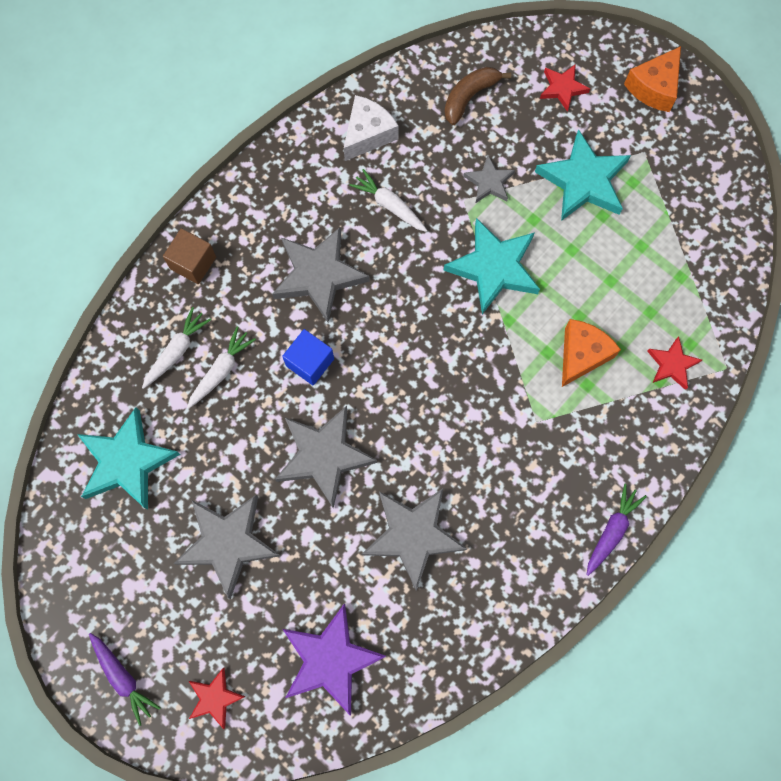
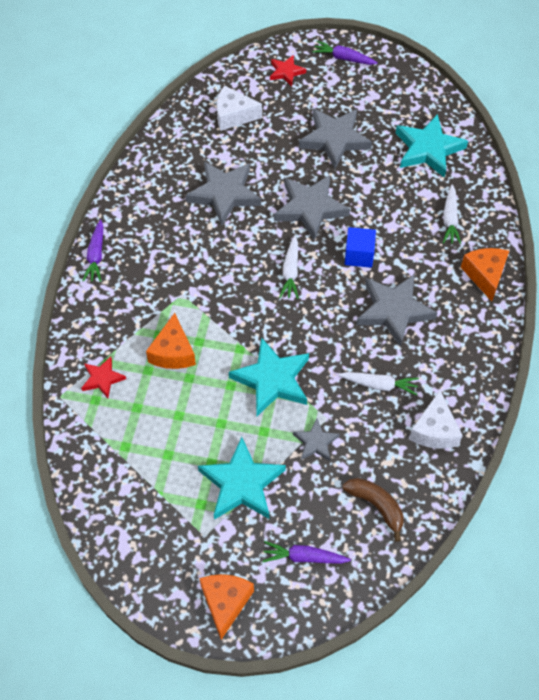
camera: 150 degrees right, 15 degrees down
brown cube [163,228,216,284] -> orange cheese [461,248,509,301]
white carrot [187,326,256,409] -> white carrot moved to [279,235,299,299]
purple star [282,604,386,716] -> white cheese [217,86,262,131]
brown banana [444,67,511,125] -> brown banana turned 60 degrees counterclockwise [343,478,404,542]
red star [540,64,590,112] -> purple carrot [263,541,351,564]

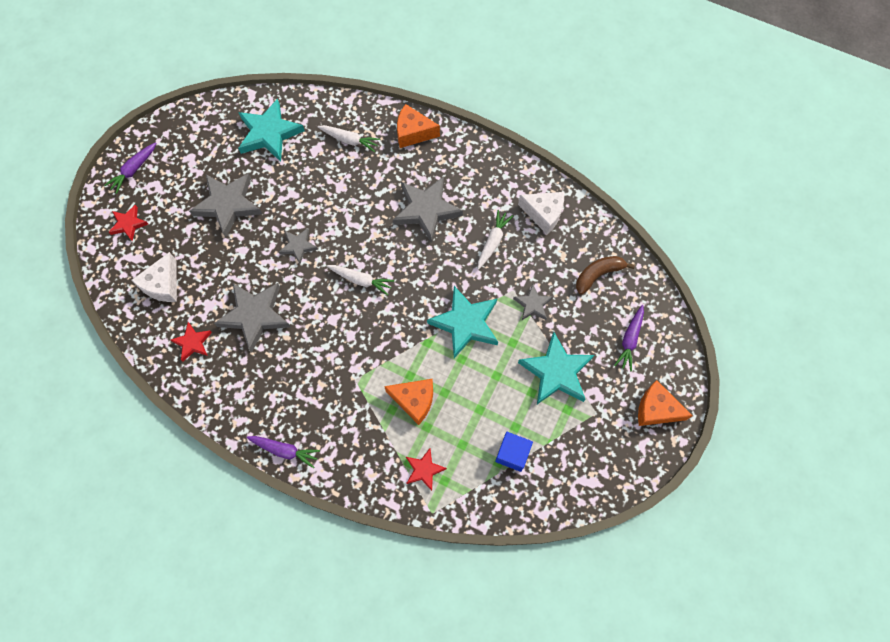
camera: 75 degrees left, 10 degrees up
grey star [274,175,350,241] -> grey star [279,228,318,264], size x0.54
blue cube [345,227,376,268] -> blue cube moved to [495,432,533,472]
none -> red star [171,322,212,362]

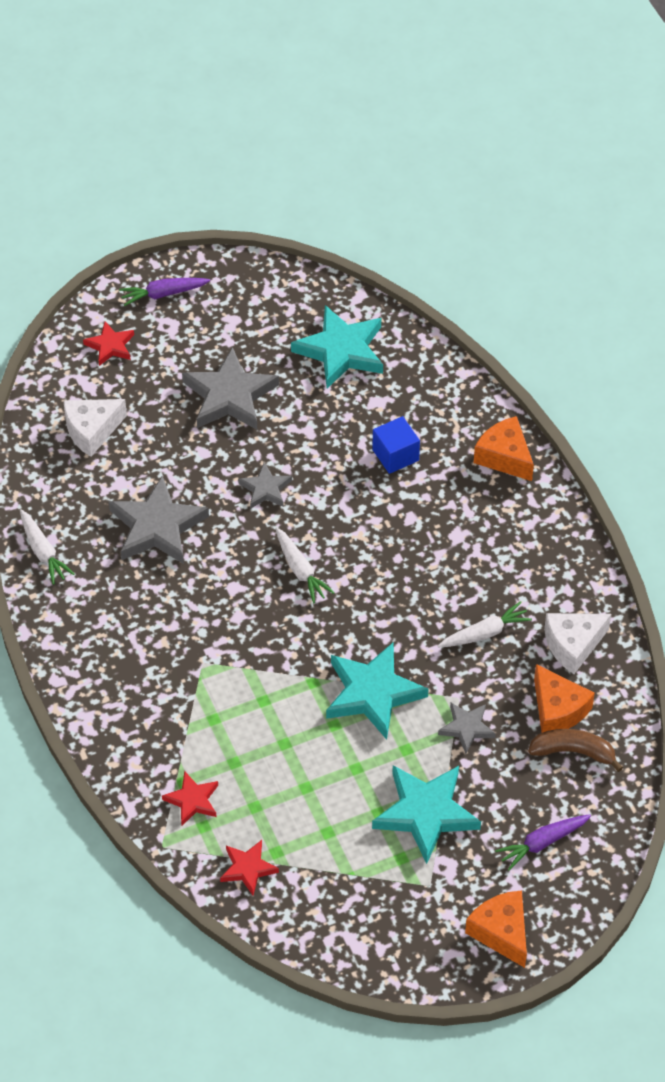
camera: 40 degrees right, 15 degrees down
red star [171,322,212,362] -> red star moved to [220,840,279,895]
purple carrot [246,436,320,468] -> none
white carrot [317,125,380,152] -> white carrot moved to [20,509,74,585]
orange cheese [384,379,433,425] -> orange cheese moved to [534,664,595,733]
grey star [393,177,463,243] -> none
blue cube [495,432,533,472] -> blue cube moved to [372,416,420,474]
white cheese [518,192,564,235] -> white cheese turned 90 degrees clockwise [544,613,611,674]

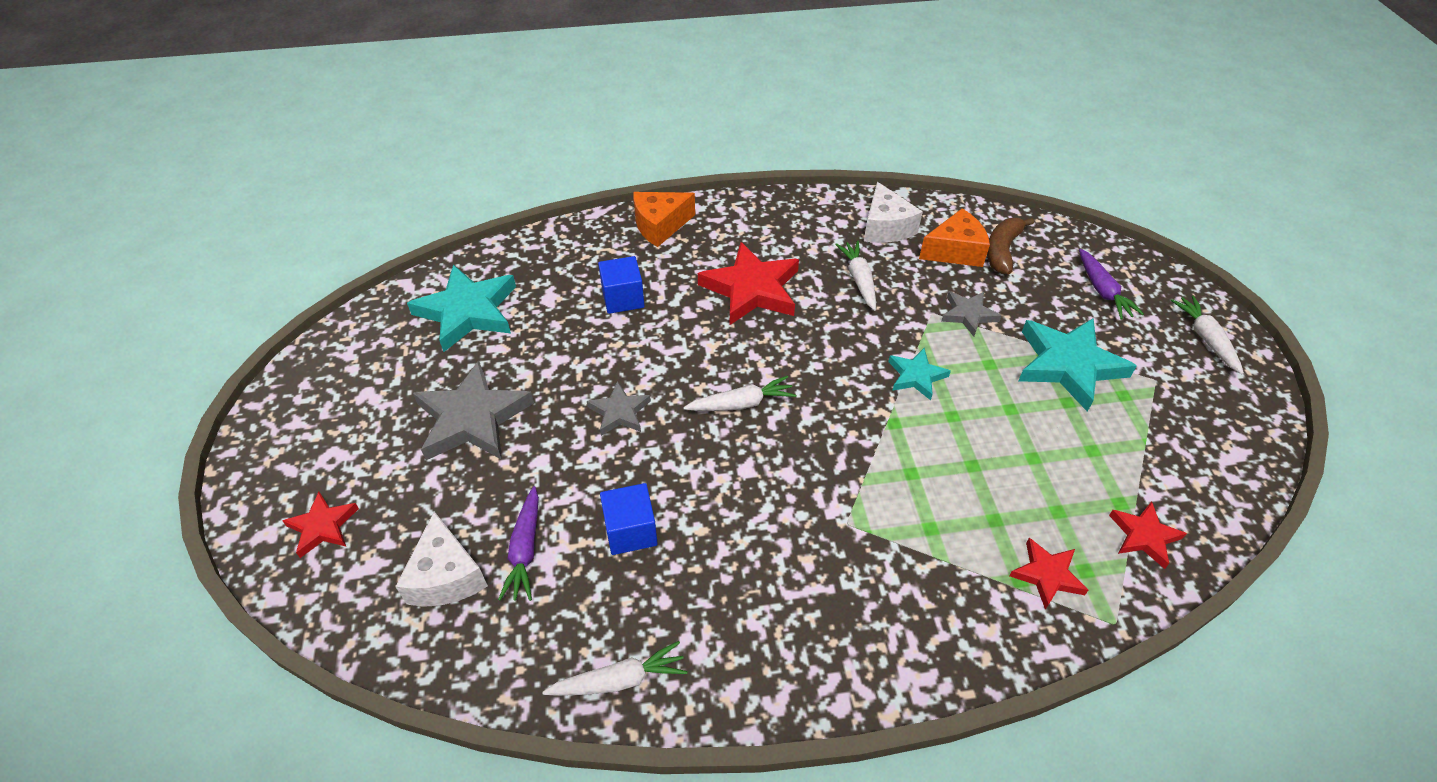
camera: 75 degrees left, 5 degrees down
grey star [109,475,209,564] -> blue cube [600,483,658,555]
purple carrot [119,278,210,306] -> purple carrot moved to [498,486,539,601]
turquoise star [326,642,428,740] -> turquoise star [888,348,951,400], size x0.54
orange cheese [465,891,527,968] -> white carrot [1171,295,1244,374]
none -> red star [698,242,799,325]

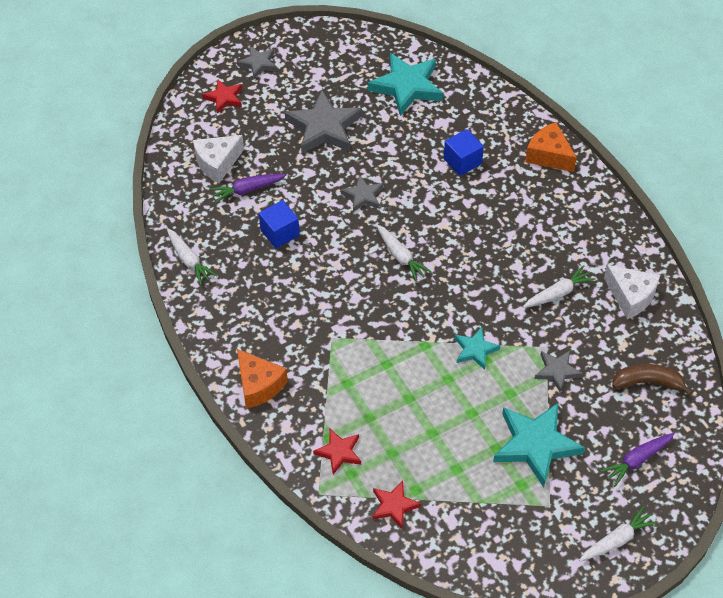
camera: 70 degrees right, 5 degrees up
red star [698,242,799,325] -> none
white cheese [864,182,923,243] -> white cheese turned 105 degrees counterclockwise [604,265,660,319]
orange cheese [919,208,990,267] -> orange cheese moved to [237,349,288,409]
none -> grey star [237,46,277,79]

